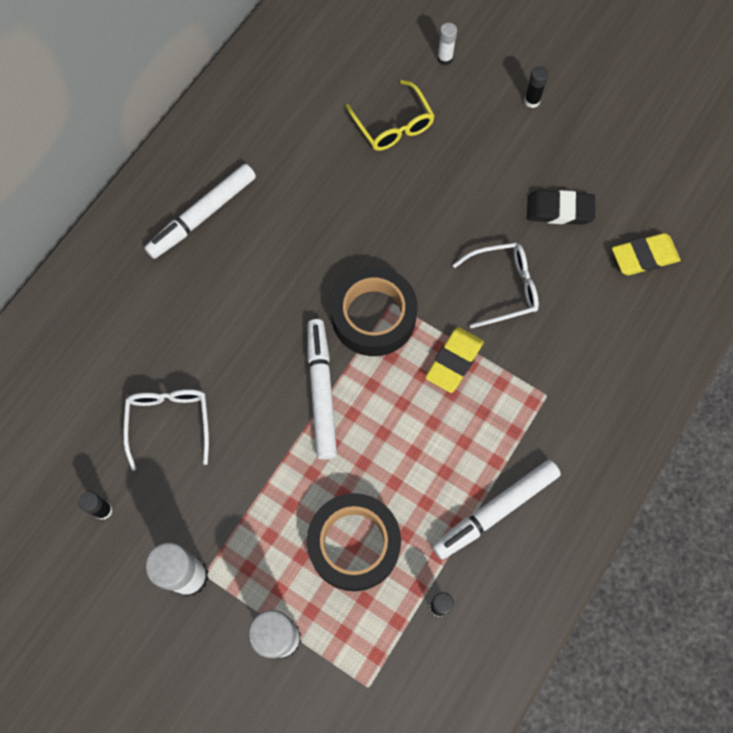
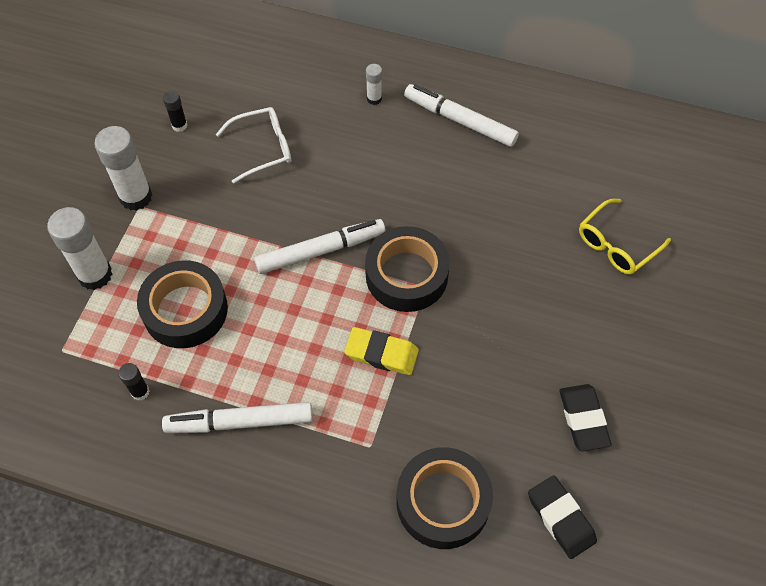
camera: 75 degrees right, 10 degrees down
white marker [432,460,561,560] -> white marker turned 45 degrees counterclockwise [162,402,313,433]
white glue stick [437,23,457,65] -> white glue stick moved to [366,64,382,105]
white glasses [453,243,539,328] -> none
black glue stick [524,66,549,108] -> none
yellow eraser [612,233,680,275] -> black eraser [528,475,597,559]
none -> black tape [397,447,493,549]

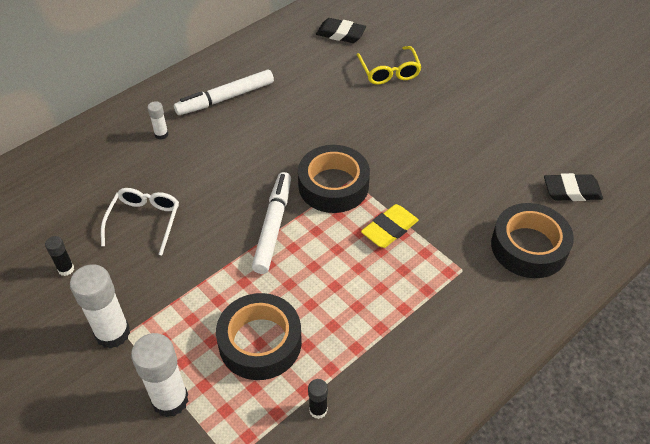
camera: 60 degrees left, 10 degrees down
white marker [162,402,313,433] -> none
black eraser [559,384,612,451] -> black eraser moved to [316,18,366,43]

